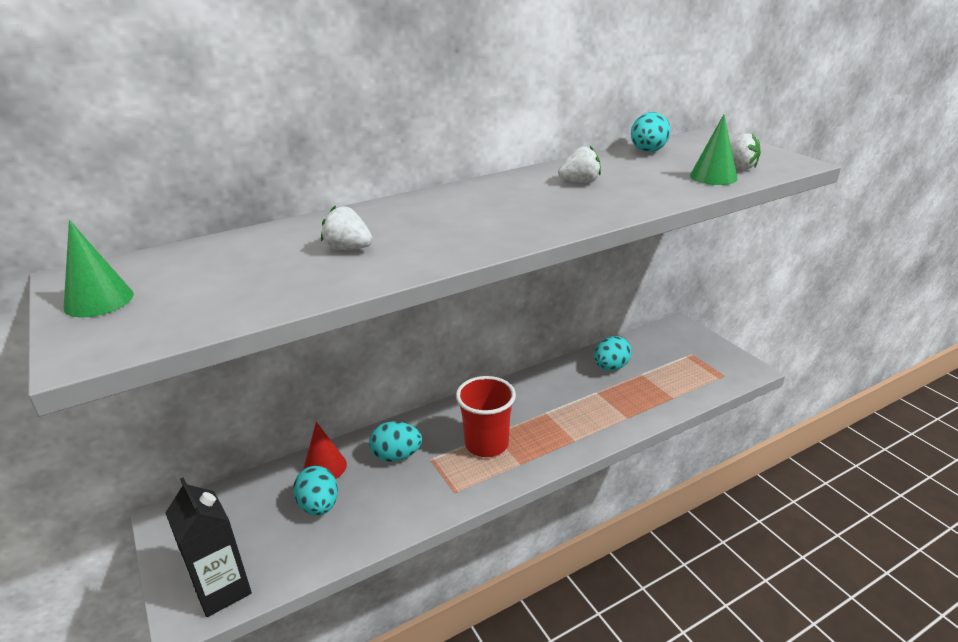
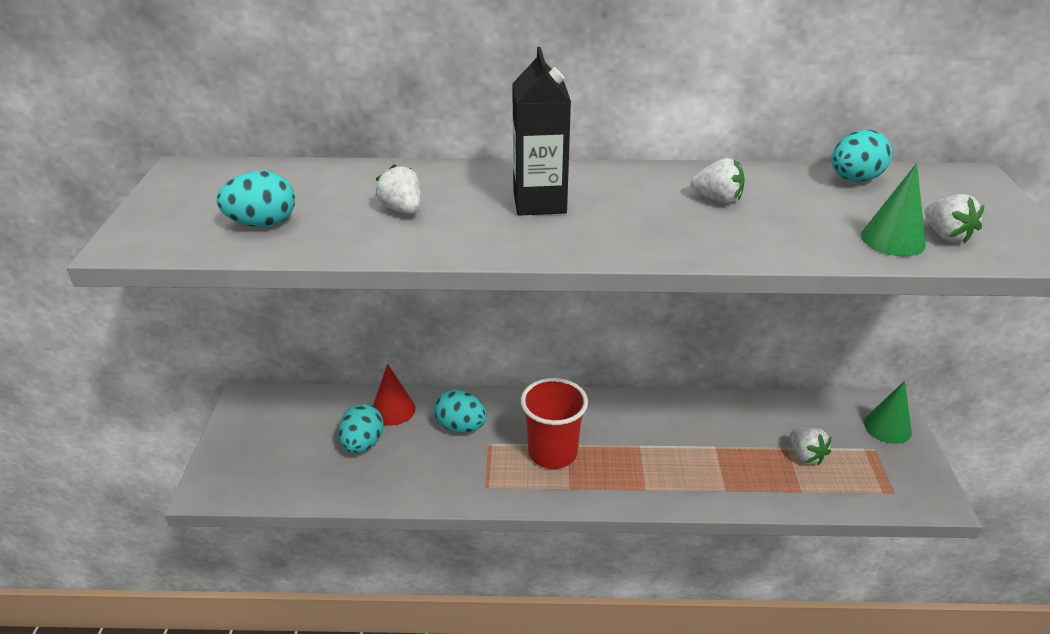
camera: 30 degrees right, 5 degrees up
green cone [63,220,134,318] -> green cone moved to [864,381,912,444]
black carton [165,477,252,617] -> black carton moved to [512,47,571,216]
turquoise egg [594,336,632,371] -> turquoise egg moved to [216,171,295,227]
none -> white strawberry [790,427,831,465]

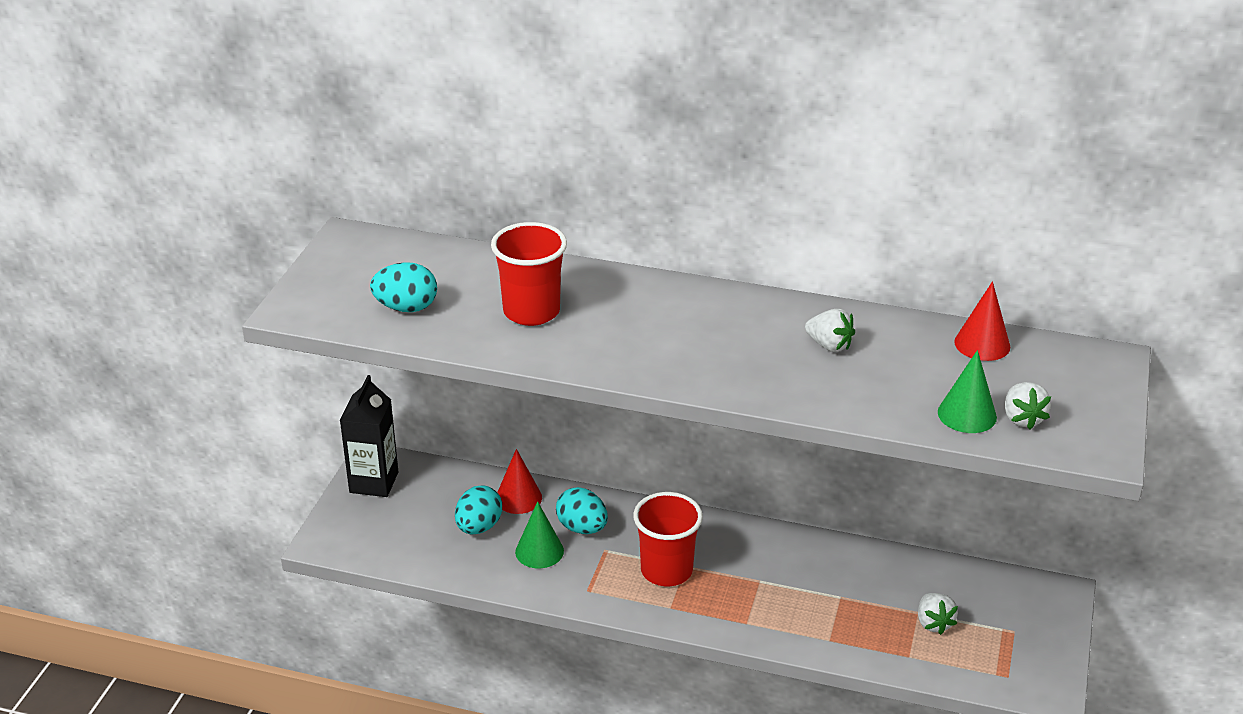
camera: 15 degrees right, 0 degrees up
white strawberry [375,164,421,214] -> red cup [491,222,567,326]
black carton [512,47,571,216] -> black carton moved to [340,375,398,497]
turquoise egg [832,129,892,182] -> red cone [954,281,1010,361]
green cone [864,381,912,444] -> green cone moved to [515,501,564,568]

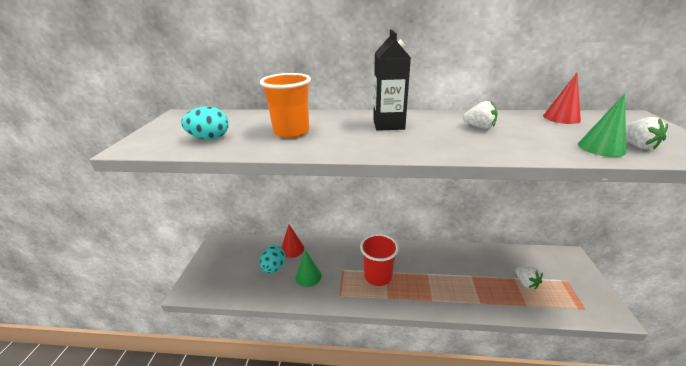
camera: 10 degrees left, 5 degrees down
black carton [340,375,398,497] -> black carton moved to [373,29,411,131]
red cup [491,222,567,326] -> orange cup [260,73,311,138]
turquoise egg [556,487,608,534] -> none

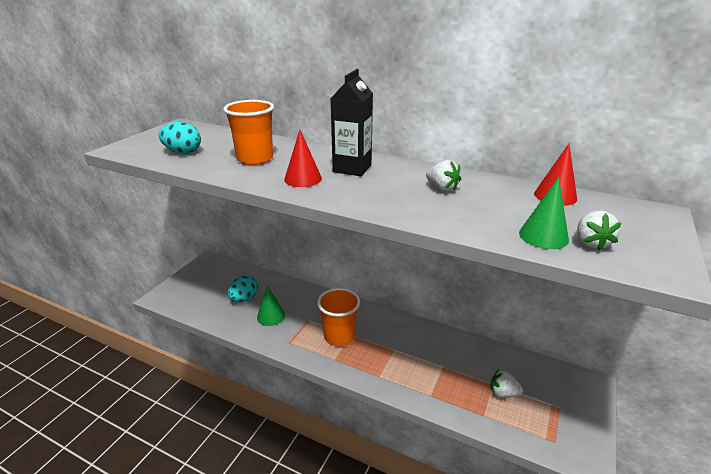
camera: 20 degrees right, 0 degrees up
red cone [281,225,304,258] -> red cone moved to [284,130,322,187]
red cup [360,234,399,286] -> orange cup [317,288,360,346]
white strawberry [515,267,543,289] -> white strawberry turned 105 degrees clockwise [490,369,523,398]

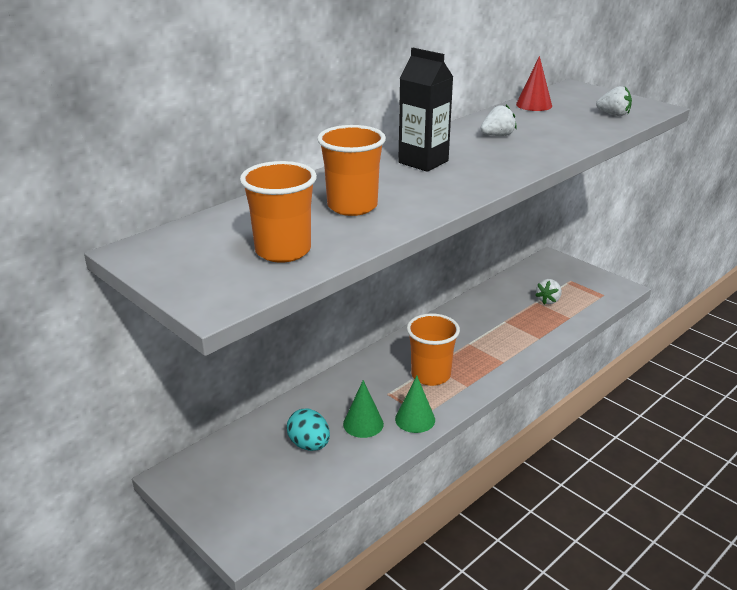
camera: 70 degrees left, 0 degrees up
turquoise egg [159,122,201,154] -> orange cup [240,161,317,263]
red cone [284,130,322,187] -> none
green cone [519,177,569,249] -> green cone moved to [395,376,435,433]

